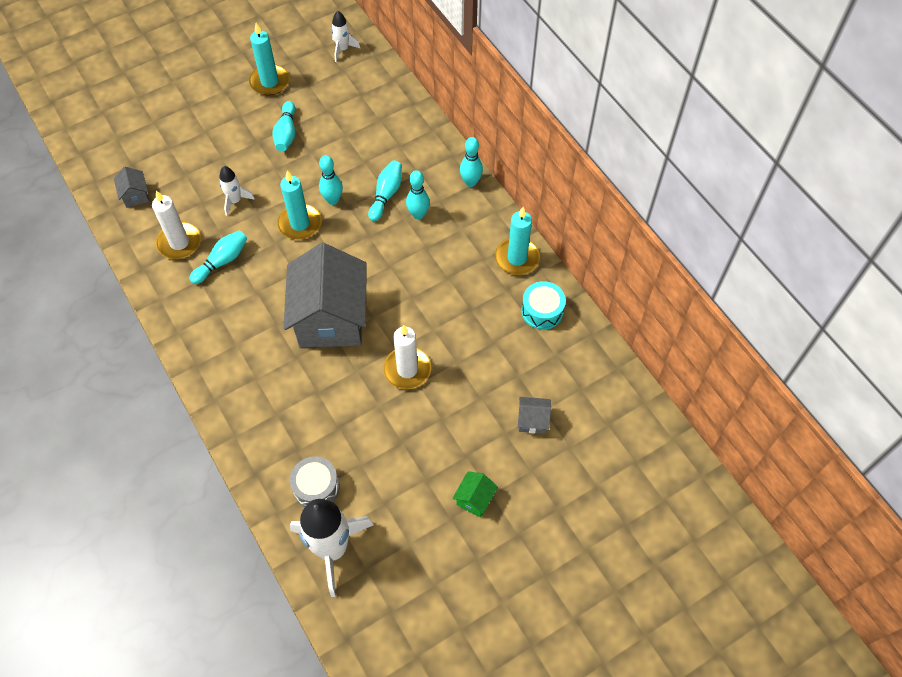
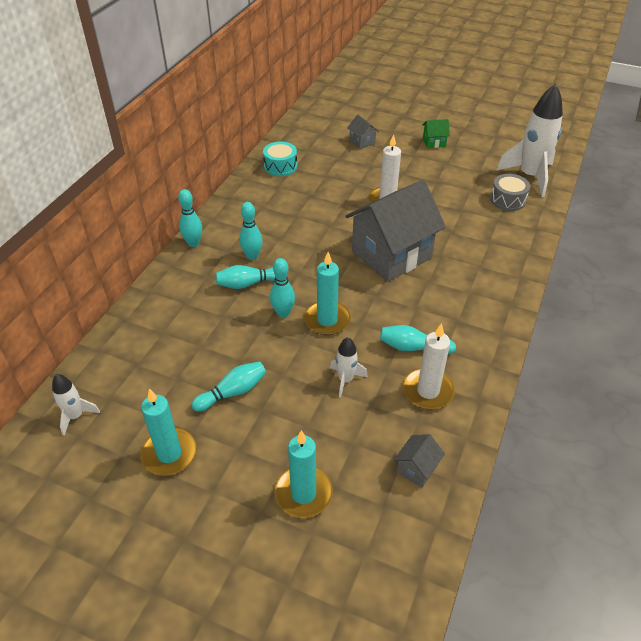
camera: 125 degrees left, 15 degrees down
turquoise candle [495,207,540,275] -> turquoise candle moved to [274,430,333,518]

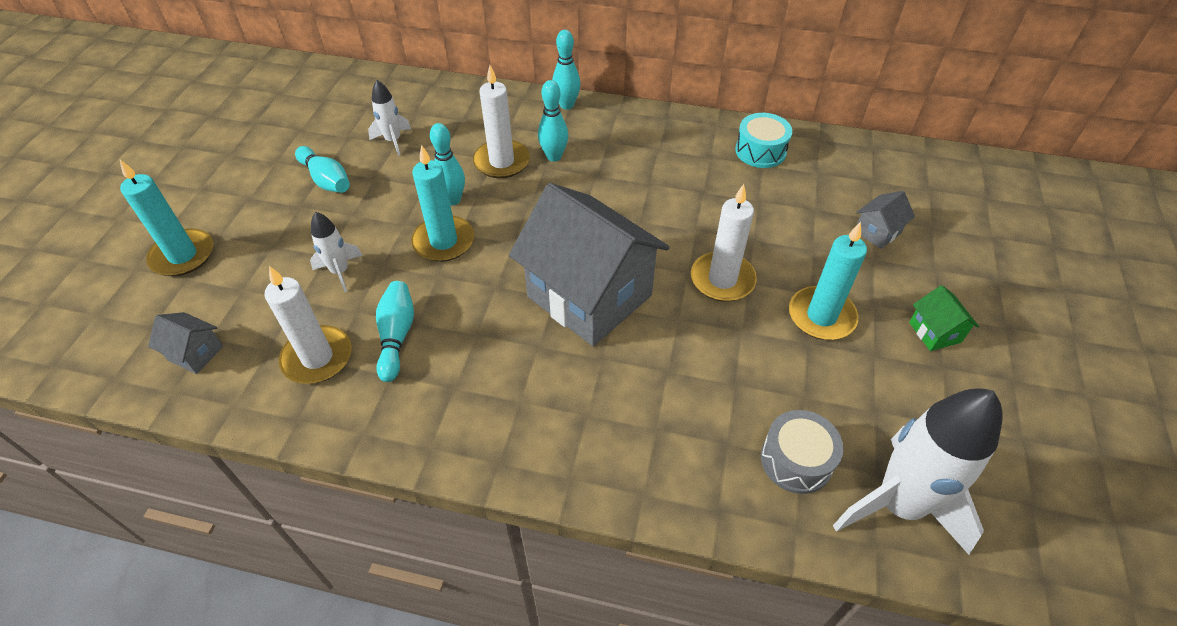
camera: 80 degrees right, 5 degrees up
white rocket [52,374,100,436] -> white rocket moved to [368,80,411,156]
turquoise candle [140,388,197,476] -> turquoise candle moved to [789,222,867,340]
turquoise bowling pin [216,265,275,289] -> white candle [473,65,530,178]

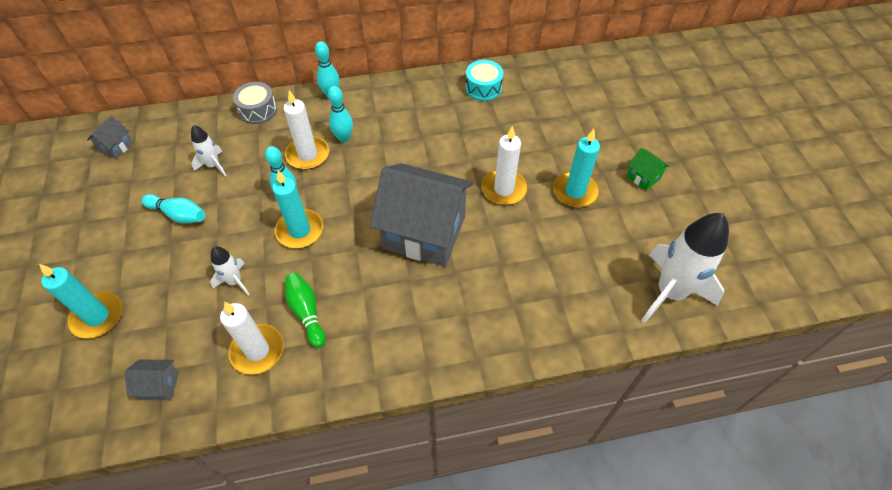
camera: 25 degrees left, 5 degrees up
turquoise bowling pin [376,281,414,382] -> green bowling pin [285,273,326,348]
grey drum [761,410,843,494] -> grey drum moved to [233,82,277,124]
grey house [856,191,915,249] -> grey house moved to [87,116,133,159]

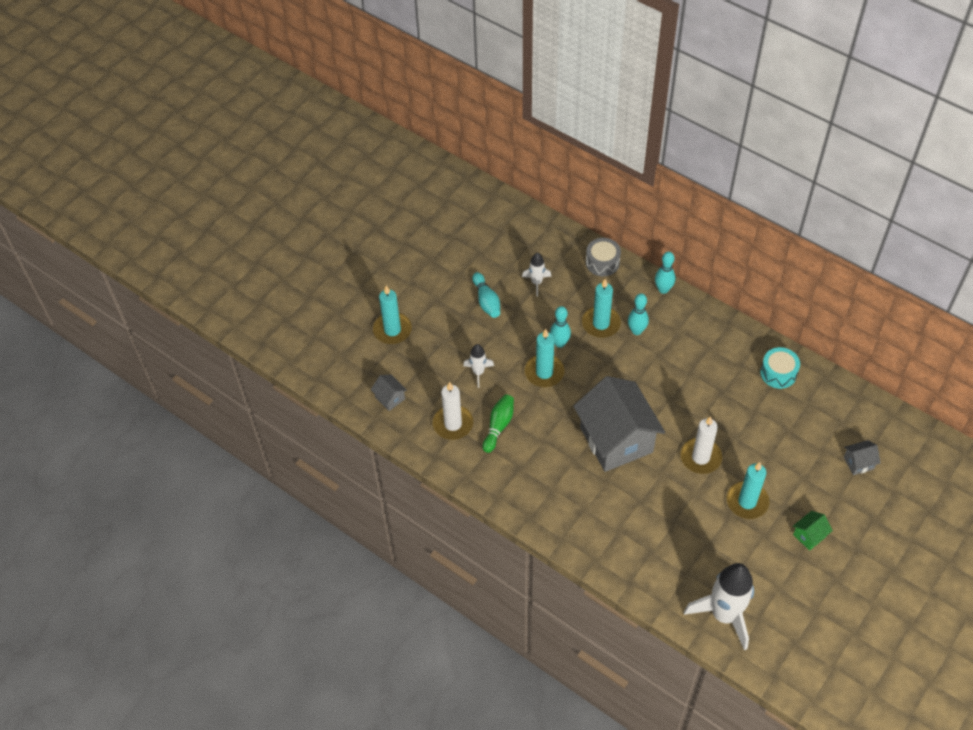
camera: 50 degrees right, 0 degrees up
grey house [87,116,133,159] -> grey house moved to [844,440,880,475]
white candle [284,90,329,170] -> turquoise candle [582,279,621,338]
green house [627,148,670,191] -> green house turned 45 degrees clockwise [793,511,833,551]

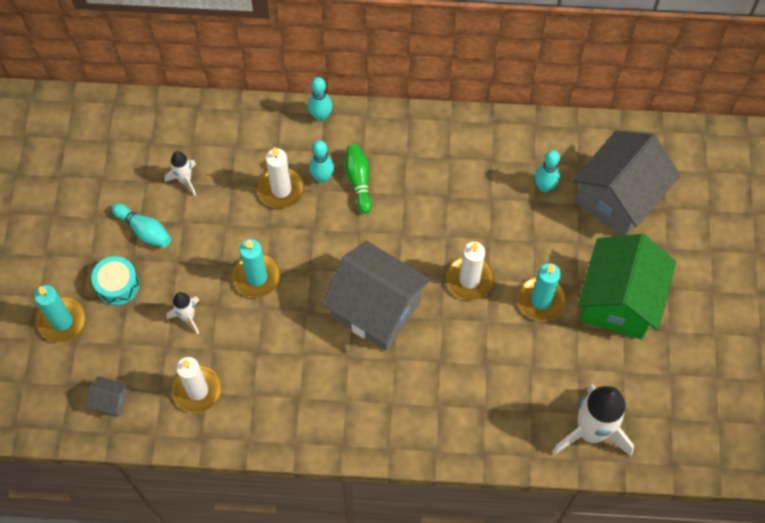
camera: 35 degrees left, 10 degrees up
green bowling pin [482,395,514,453] -> green bowling pin moved to [345,144,372,214]
turquoise bowling pin [550,306,571,348] -> turquoise bowling pin moved to [535,150,560,192]
turquoise candle [582,279,621,338] -> white candle [258,147,304,208]
grey drum [586,238,621,276] -> none
turquoise drum [760,347,800,389] -> turquoise drum moved to [91,256,140,305]
green house [793,511,833,551] -> green house [578,234,676,339], size x2.50
grey house [844,440,880,475] -> grey house [572,130,680,236], size x2.50

